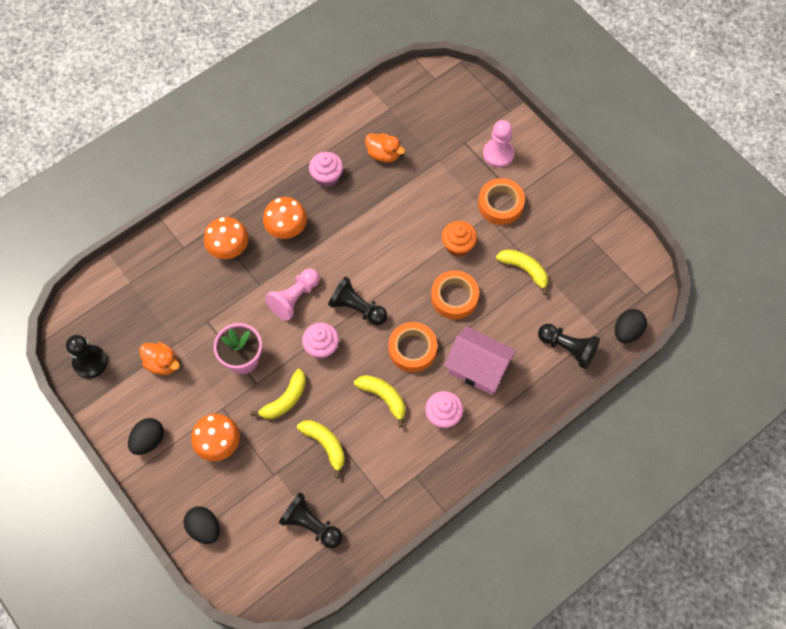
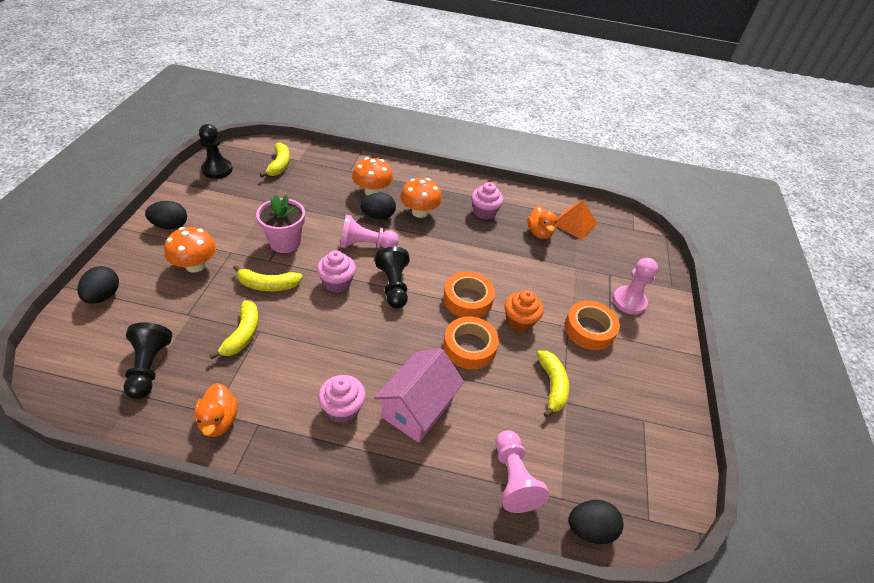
camera: 45 degrees right, 20 degrees down
orange duck [139,342,180,375] -> orange duck moved to [194,383,238,437]
yellow banana [354,375,405,427] -> yellow banana moved to [260,142,290,177]
orange tape [389,322,437,372] -> orange tape moved to [443,272,495,318]
pink house [444,326,517,395] -> pink house turned 45 degrees clockwise [374,348,464,443]
black pawn [538,324,600,369] -> pink pawn [495,430,549,513]
none -> black egg [360,193,396,219]
none -> orange pyramid [556,200,597,240]

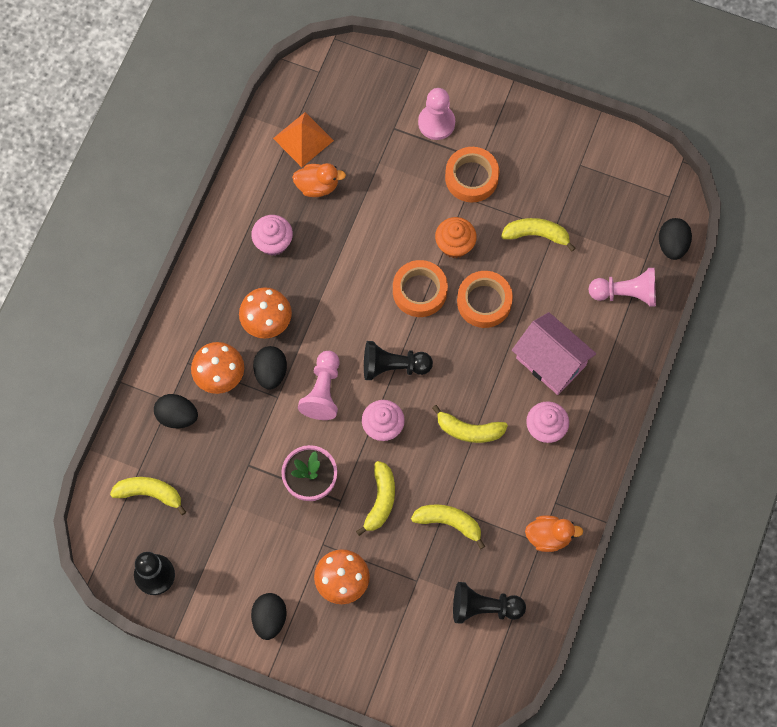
camera: 75 degrees left, 25 degrees up
black egg [78,266,119,304] -> black egg moved to [154,394,198,428]
none -> yellow banana [432,405,508,443]

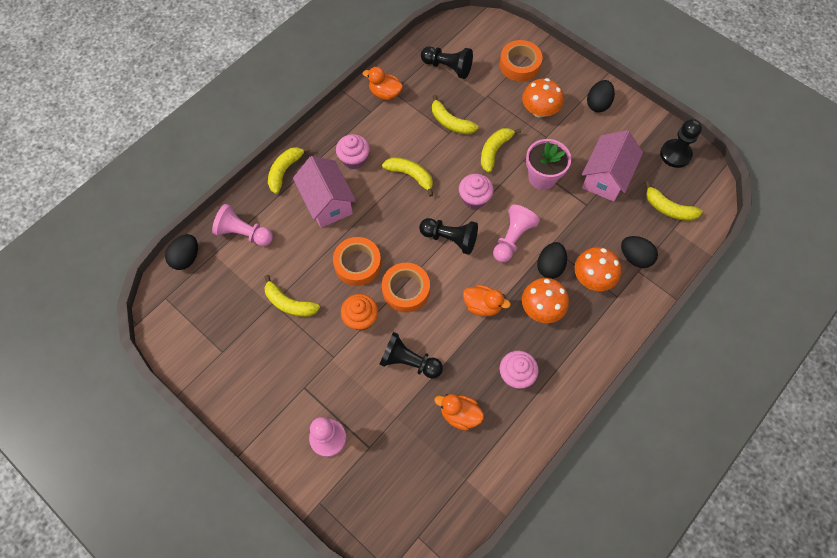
camera: 160 degrees left, 5 degrees down
orange pyramid [273,112,334,167] -> none
orange tape [445,147,499,202] -> orange tape moved to [499,40,542,82]
none -> yellow banana [268,147,311,194]
none -> black pawn [379,332,443,379]
none -> orange duck [463,285,511,316]
none -> pink house [582,130,643,202]

